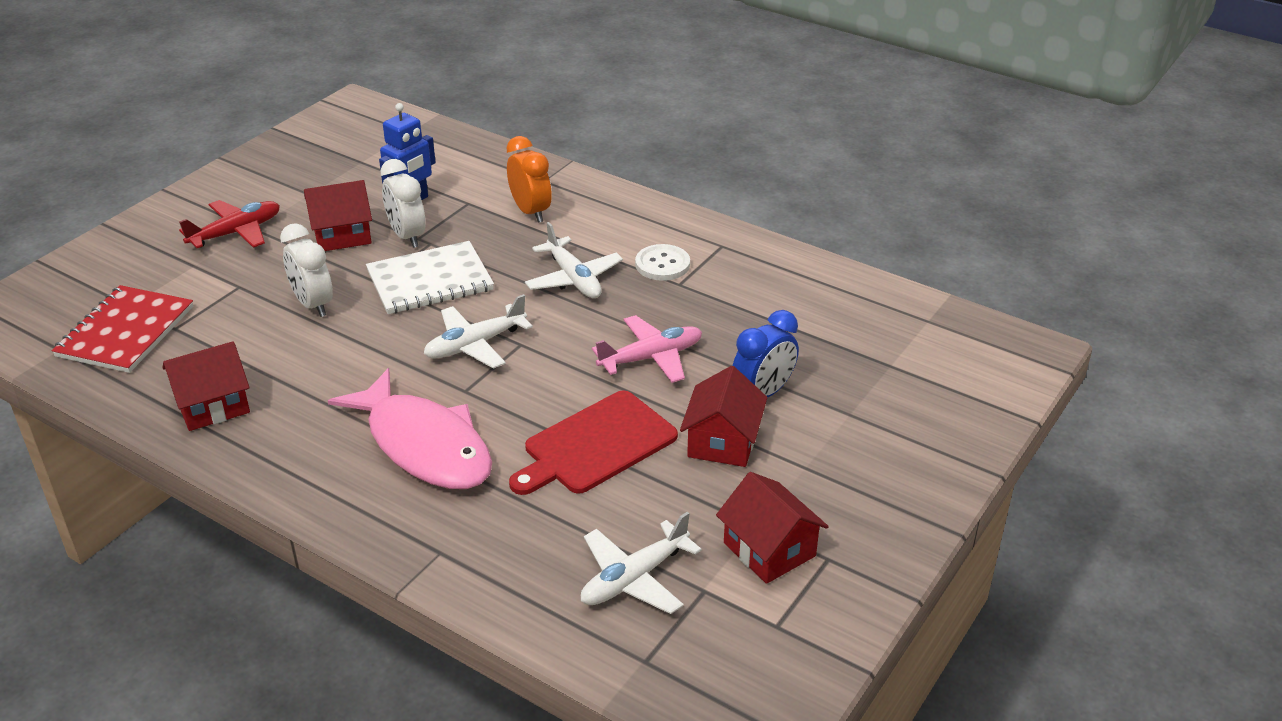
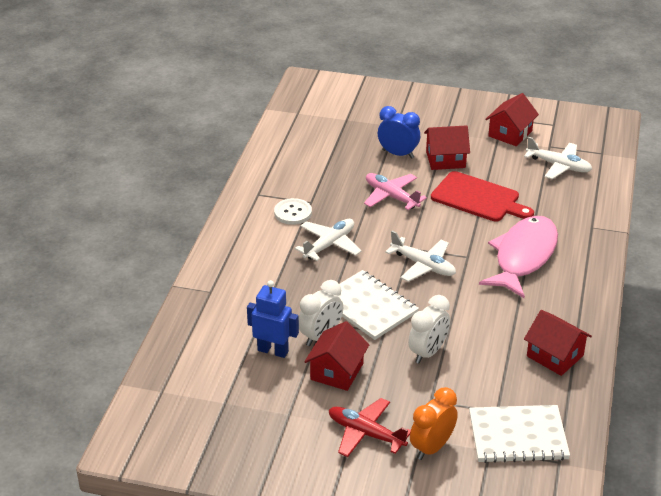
camera: 110 degrees left, 0 degrees up
red notebook [52,285,193,373] -> white notebook [469,405,570,463]
red house [304,180,372,251] -> red house turned 60 degrees clockwise [304,321,369,391]
orange clock [506,136,552,223] -> orange clock moved to [410,387,458,460]

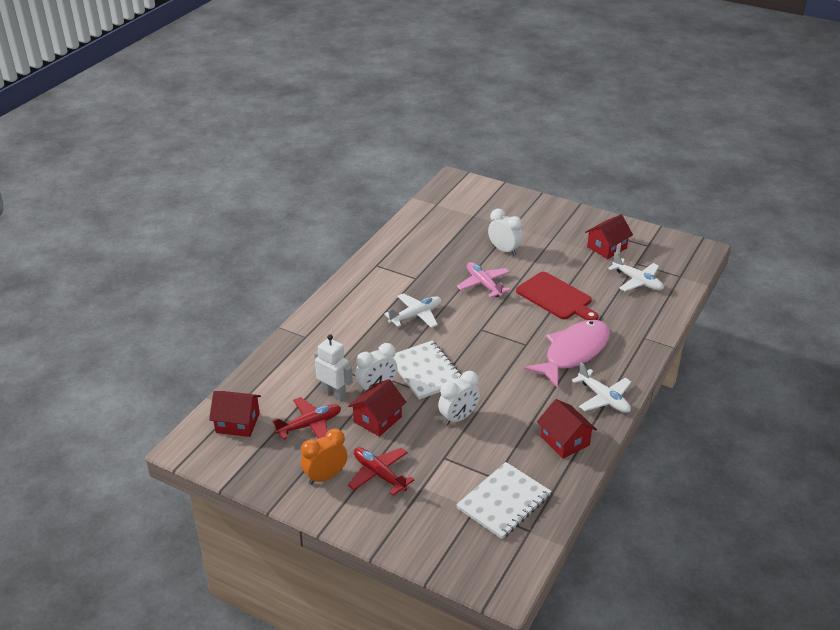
camera: 15 degrees right, 0 degrees up
blue robot [247,280,299,358] -> white robot [314,334,353,401]
white button [274,198,312,225] -> none
blue clock [378,106,420,159] -> white clock [488,209,523,256]
white plane [385,231,456,282] -> white plane moved to [572,363,632,413]
orange clock [410,387,458,460] -> orange clock moved to [301,428,347,485]
red house [424,125,470,170] -> red house moved to [209,391,261,437]
white notebook [469,405,570,463] -> white notebook turned 60 degrees counterclockwise [456,462,551,539]
none -> red plane [272,397,341,440]

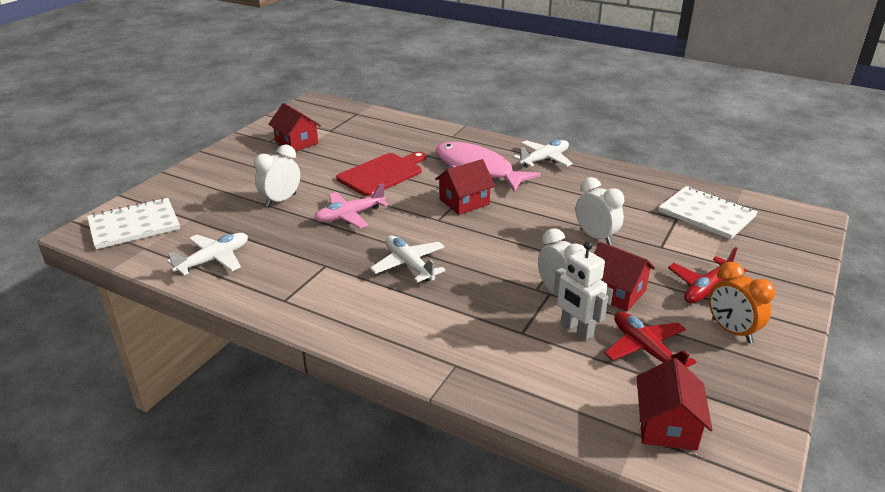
camera: 90 degrees left, 5 degrees down
white robot [314,334,353,401] -> white robot turned 75 degrees counterclockwise [554,242,608,341]
white notebook [393,340,462,400] -> white notebook moved to [87,197,180,249]
red house [537,399,597,459] -> red house moved to [435,159,495,215]
white plane [608,252,664,291] -> white plane moved to [167,233,248,275]

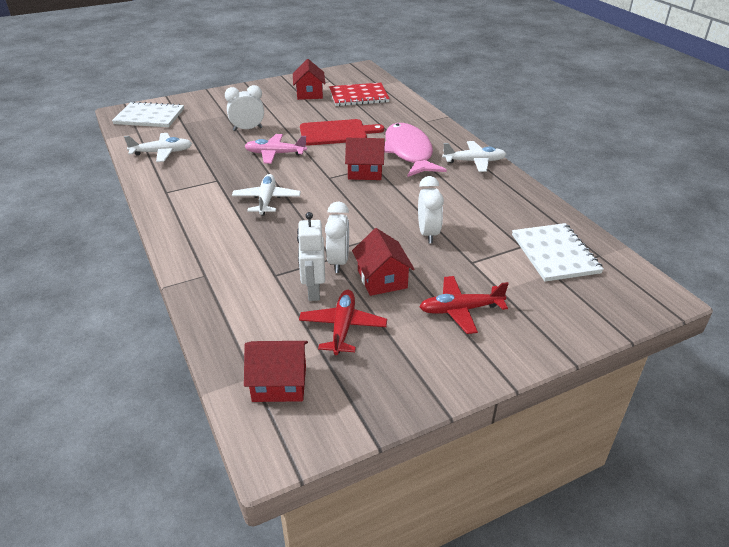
camera: 35 degrees right, 5 degrees up
red house [637,358,713,450] -> red house turned 45 degrees clockwise [244,341,308,402]
orange clock [709,262,775,343] -> none
none -> red notebook [329,83,390,106]

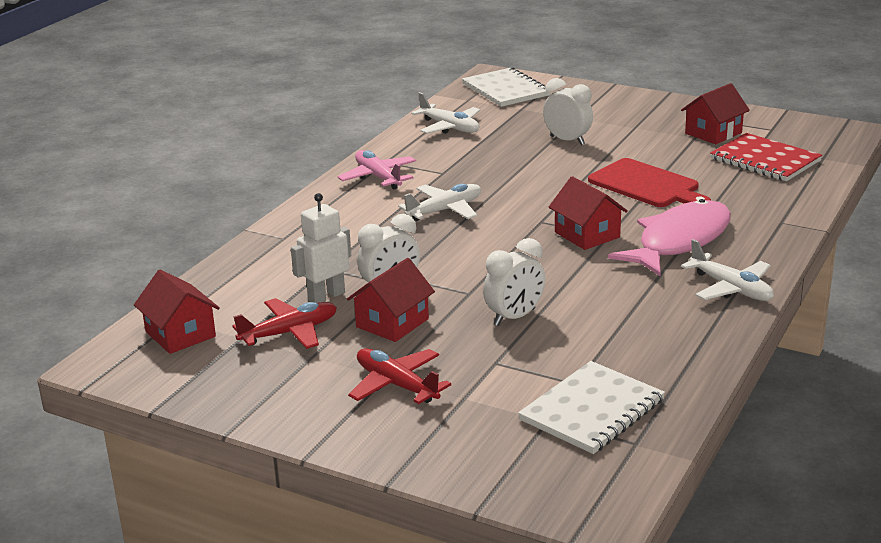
camera: 55 degrees right, 10 degrees down
pink plane [244,134,307,164] -> pink plane moved to [338,150,416,190]

